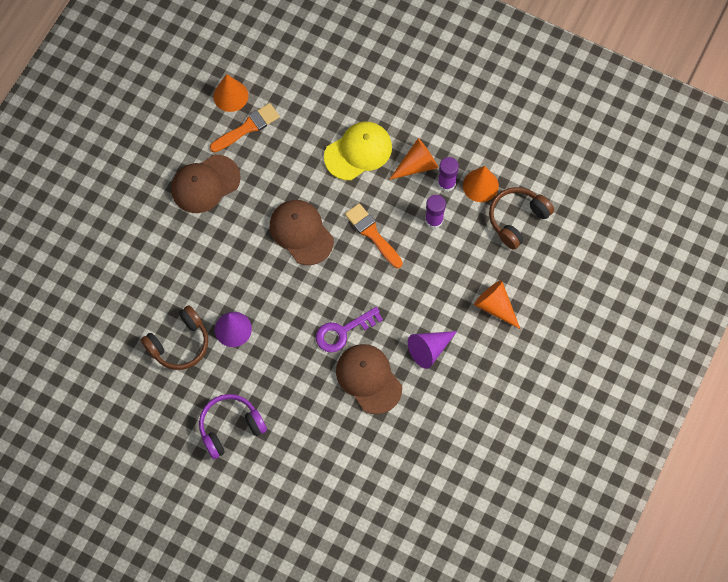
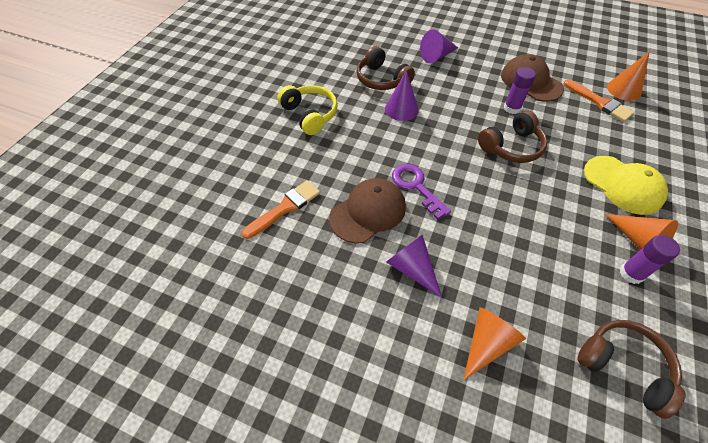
camera: 85 degrees right, 15 degrees down
purple headphones [199,394,267,459] -> yellow headphones [277,85,338,135]
brown cap [270,200,334,265] -> brown headphones [478,111,548,163]
orange brush [345,203,403,268] -> orange brush moved to [242,180,320,239]
purple glue stick [425,195,446,229] -> purple glue stick moved to [503,67,536,114]
orange cone [463,166,499,202] -> none
none -> purple cone [420,30,458,63]

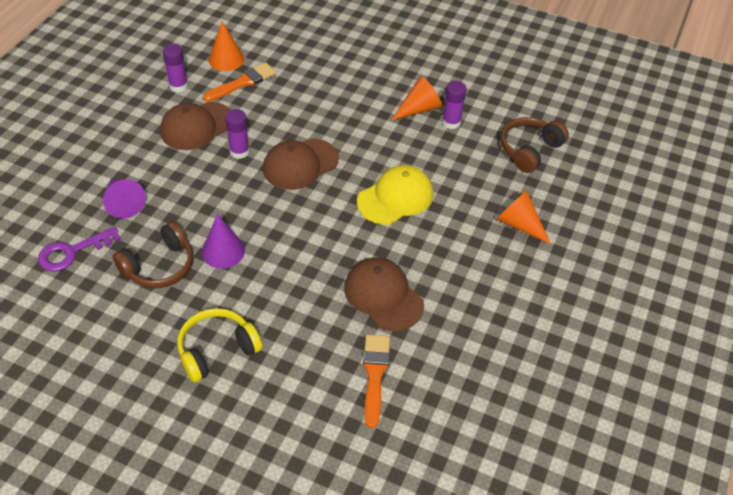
camera: 90 degrees left, 5 degrees down
orange brush [242,180,320,239] -> orange brush turned 45 degrees clockwise [363,335,390,428]
purple cone [386,235,442,298] -> none
purple key [392,164,451,220] -> purple key moved to [38,226,121,272]
brown headphones [478,111,548,163] -> brown cap [263,138,339,190]
yellow cap [584,156,668,215] -> yellow cap moved to [357,165,433,225]
none -> purple glue stick [163,44,188,92]

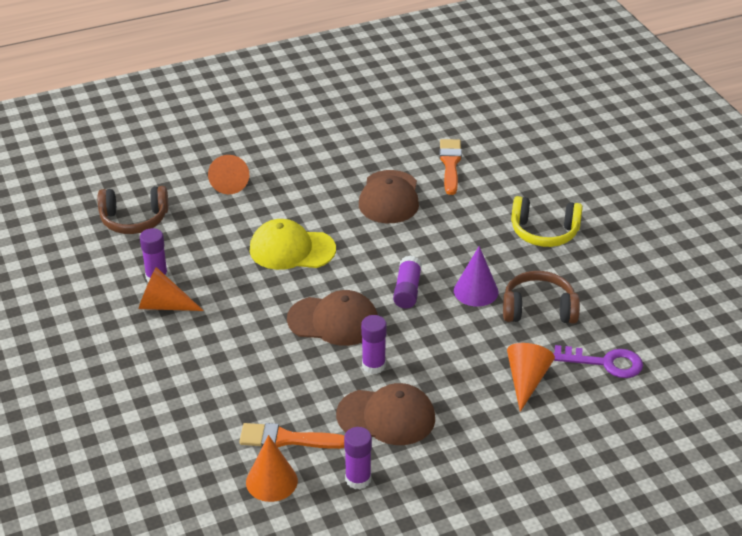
camera: 135 degrees left, 10 degrees down
purple cone [103,179,146,219] -> orange cone [507,343,555,412]
orange brush [363,335,390,428] -> orange brush turned 135 degrees clockwise [439,139,462,195]
none -> purple glue stick [393,255,422,309]

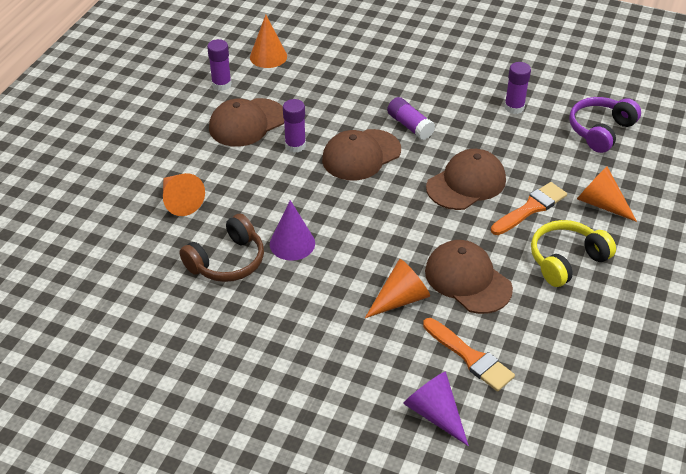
camera: 135 degrees right, 5 degrees up
brown headphones [98,186,168,234] -> purple headphones [569,97,641,153]
orange cone [139,267,204,311] -> orange cone moved to [365,259,430,318]
orange brush [239,423,344,449] -> orange brush moved to [491,182,567,235]
yellow cap [250,219,336,270] -> brown cap [426,149,506,210]
purple glue stick [393,255,422,309] -> purple glue stick moved to [387,97,435,140]
yellow headphones [511,196,583,247] -> yellow headphones moved to [531,220,616,287]
purple key [553,345,643,378] -> none
none -> purple cone [403,371,469,446]

